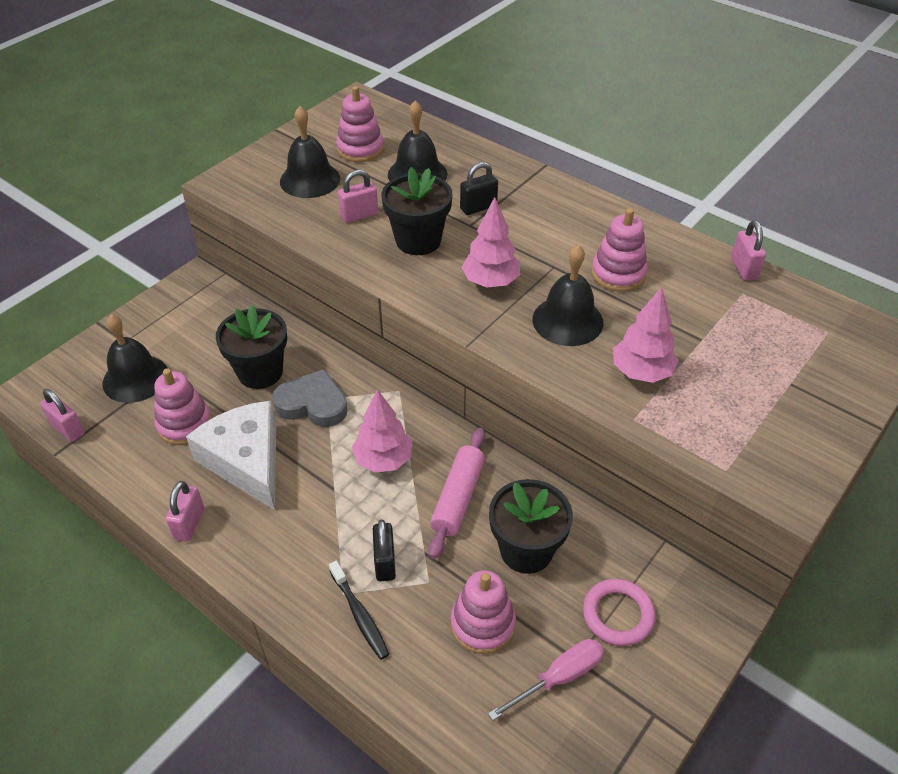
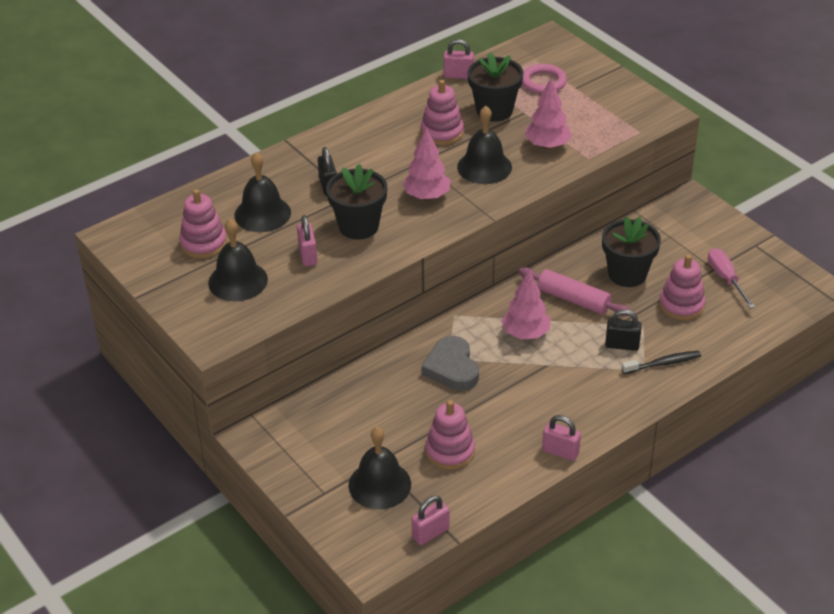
camera: 75 degrees left, 5 degrees down
white cheese [186,401,276,510] -> none
black flower pot [216,305,287,389] -> black flower pot moved to [468,52,524,122]
grey heart [272,369,348,427] -> grey heart turned 45 degrees counterclockwise [421,336,479,391]
pink ring [583,579,655,646] -> pink ring moved to [522,64,567,94]

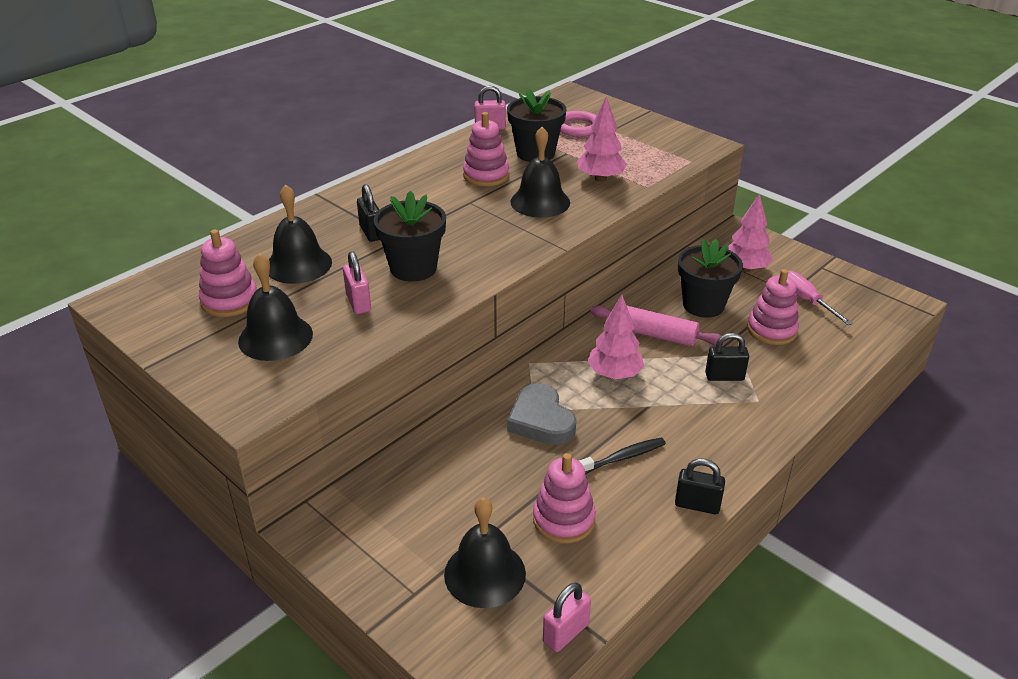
camera: 10 degrees left, 5 degrees down
pink tree [403,128,451,200] -> pink tree moved to [728,193,773,272]
pink padlock [542,415,581,461] -> black padlock [675,458,725,514]
black toothbrush [622,351,701,374] -> black toothbrush moved to [579,438,666,474]

